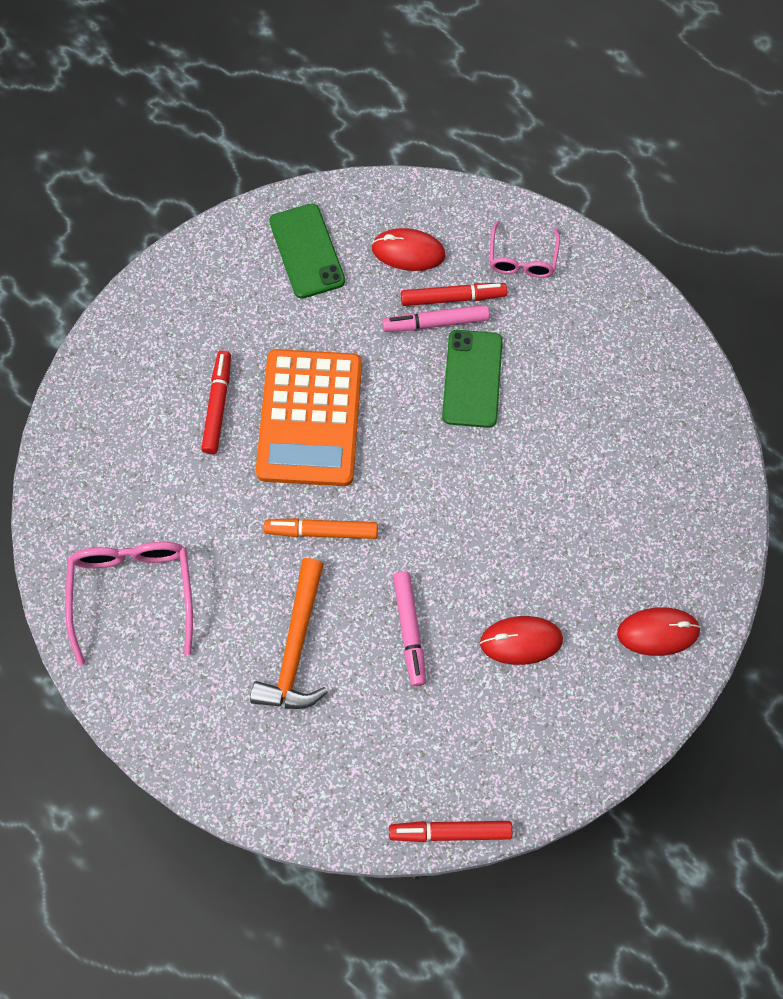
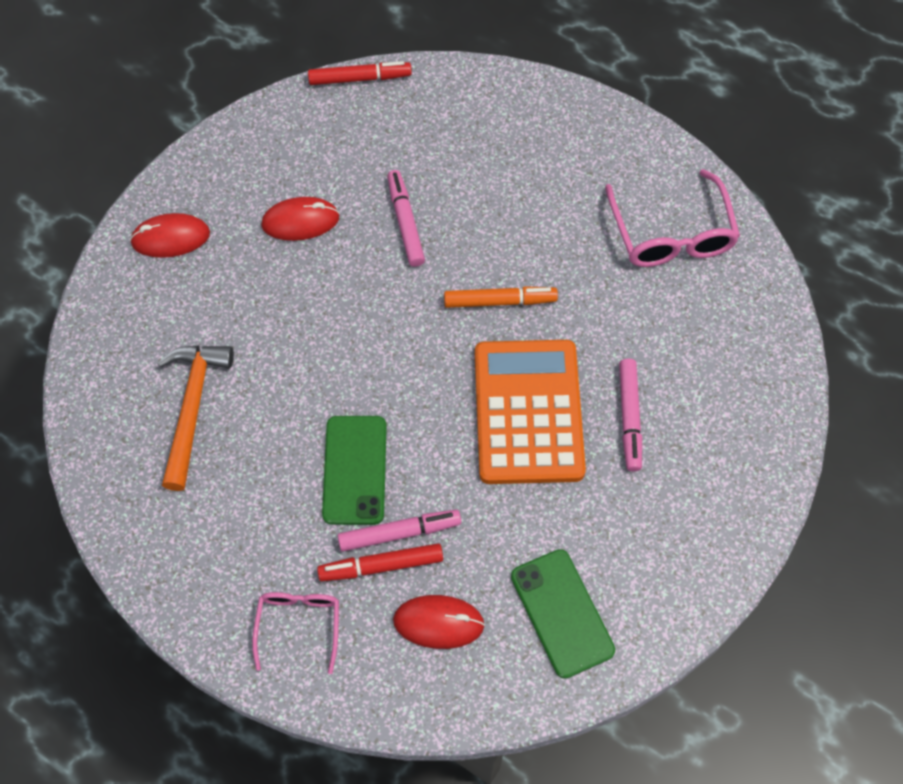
camera: 175 degrees right, 5 degrees down
red marker [201,350,231,454] -> pink marker [619,359,642,472]
orange hammer [250,558,328,709] -> orange hammer moved to [157,345,234,491]

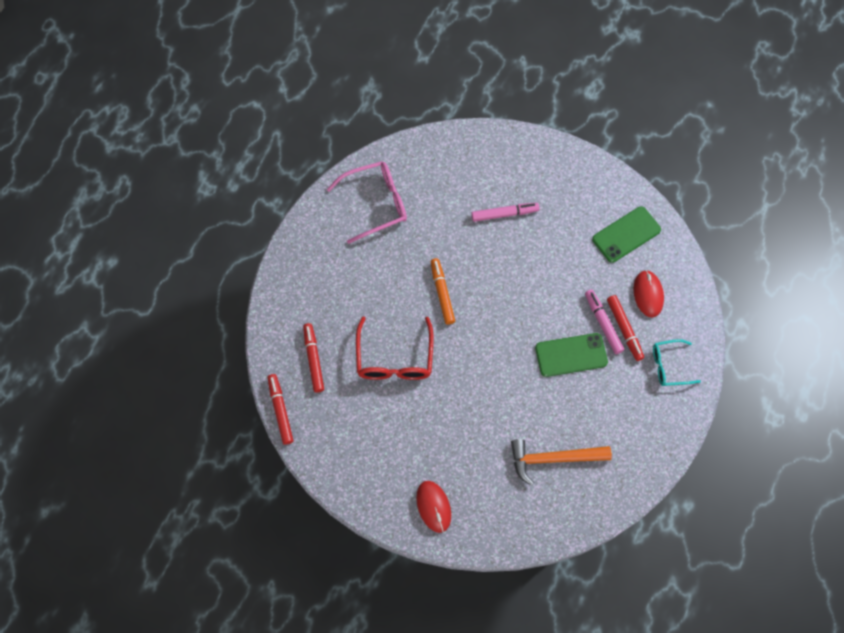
camera: 100 degrees left, 5 degrees up
pink glasses [252,592,339,674] -> turquoise glasses [653,339,701,386]
red mouse [261,197,339,241] -> none
pink marker [387,170,425,267] -> red glasses [356,317,434,380]
orange calculator [475,340,586,484] -> none
none -> red marker [303,323,324,393]

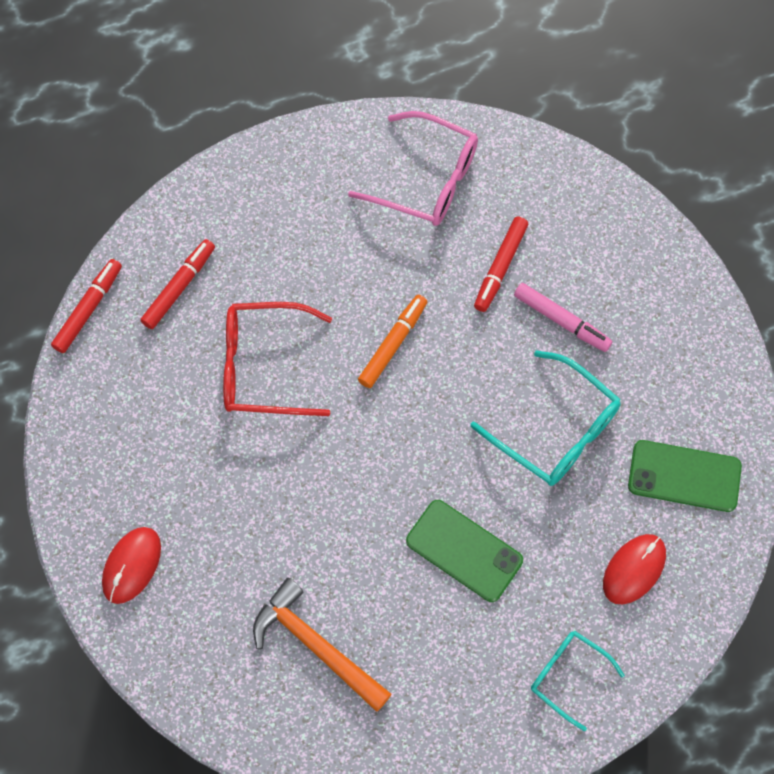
camera: 45 degrees right, 0 degrees up
red glasses [356,317,434,380] -> red glasses turned 45 degrees clockwise [223,302,332,416]
pink marker [585,289,624,354] -> none
red marker [607,295,644,361] -> red marker moved to [474,216,528,312]
none -> turquoise glasses [470,350,621,486]

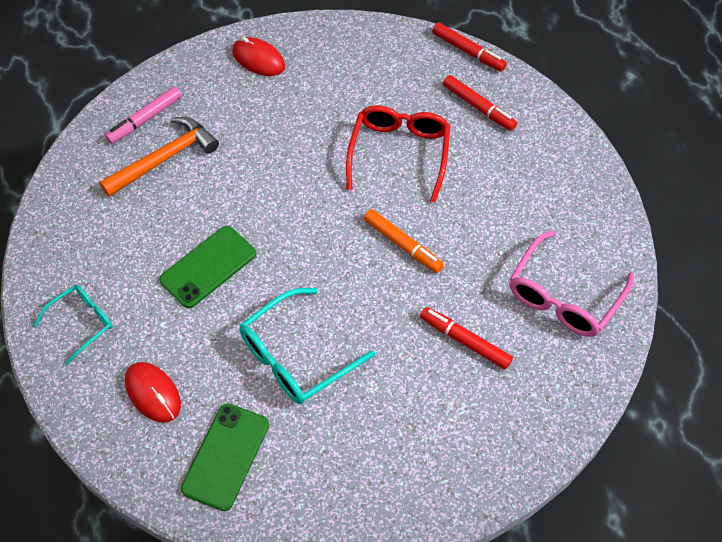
camera: 100 degrees right, 10 degrees down
pink marker [514,283,612,352] -> pink marker moved to [105,86,182,144]

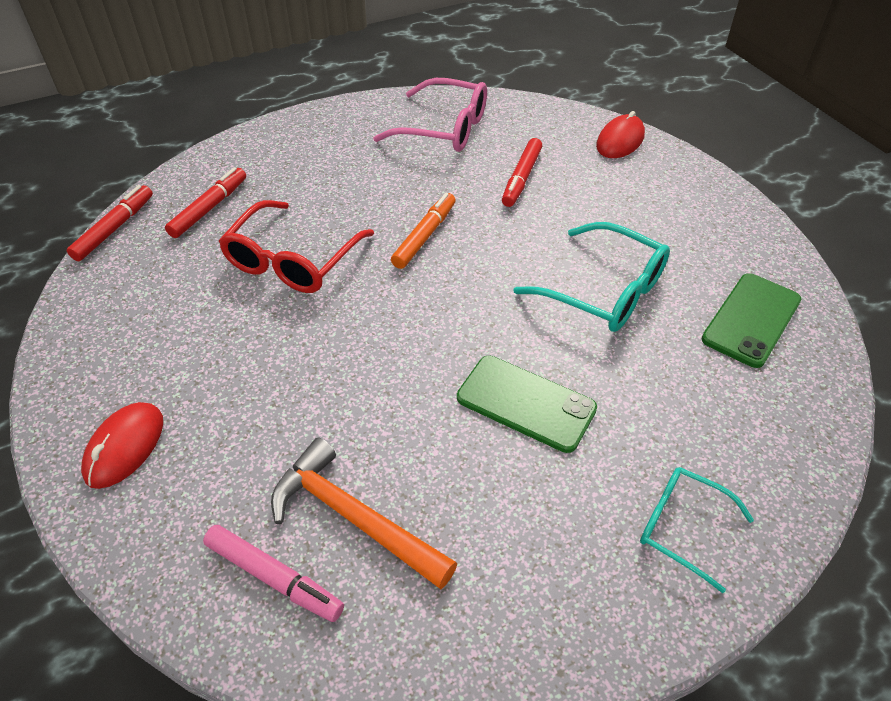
camera: 105 degrees left, 10 degrees down
red mouse [125,362,181,423] -> red mouse moved to [596,111,645,158]
green phone [181,403,269,511] -> green phone turned 60 degrees counterclockwise [701,273,801,368]
red glasses [346,105,450,203] -> red glasses turned 60 degrees counterclockwise [218,200,374,293]

